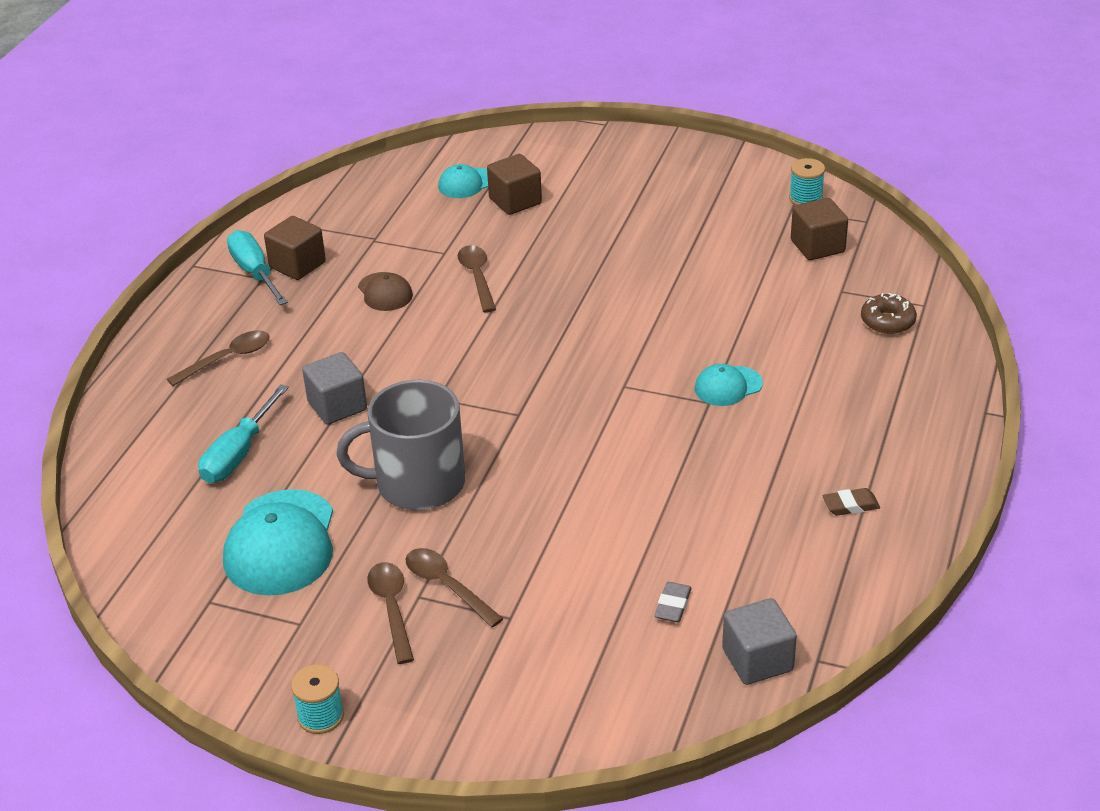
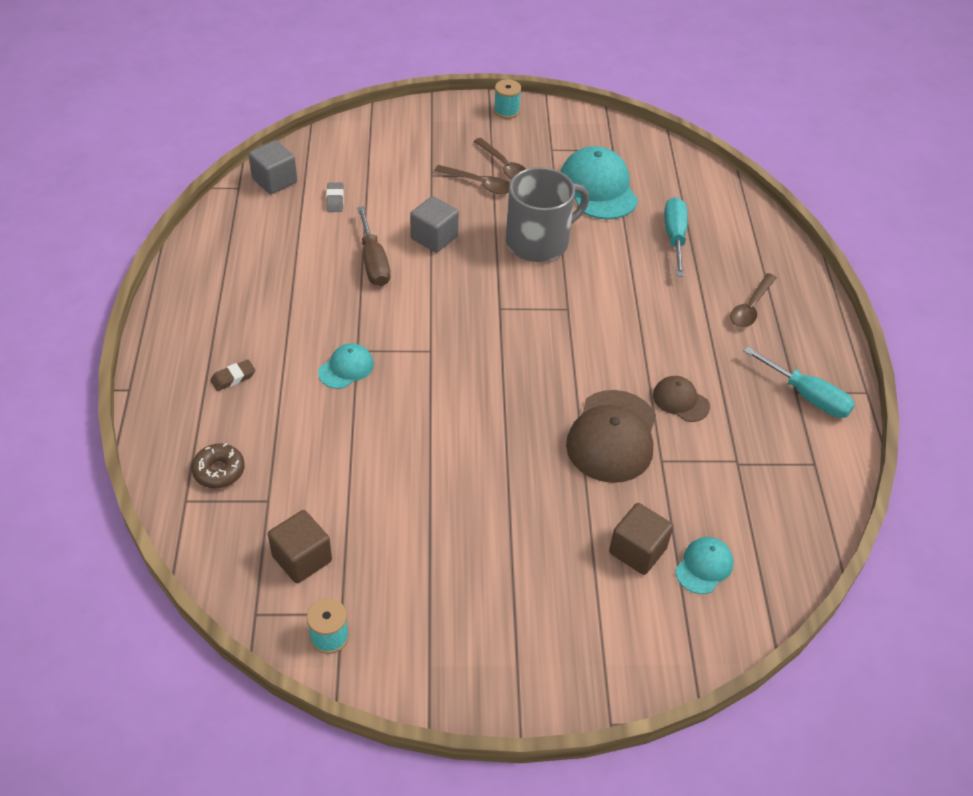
camera: 155 degrees right, 10 degrees up
brown cube [264,216,326,280] -> none
grey cube [302,352,367,425] -> grey cube moved to [410,196,459,253]
brown spoon [458,245,496,312] -> brown cap [566,390,656,483]
brown eraser [822,488,880,516] -> brown eraser moved to [210,360,255,391]
none -> brown screwdriver [357,206,390,287]

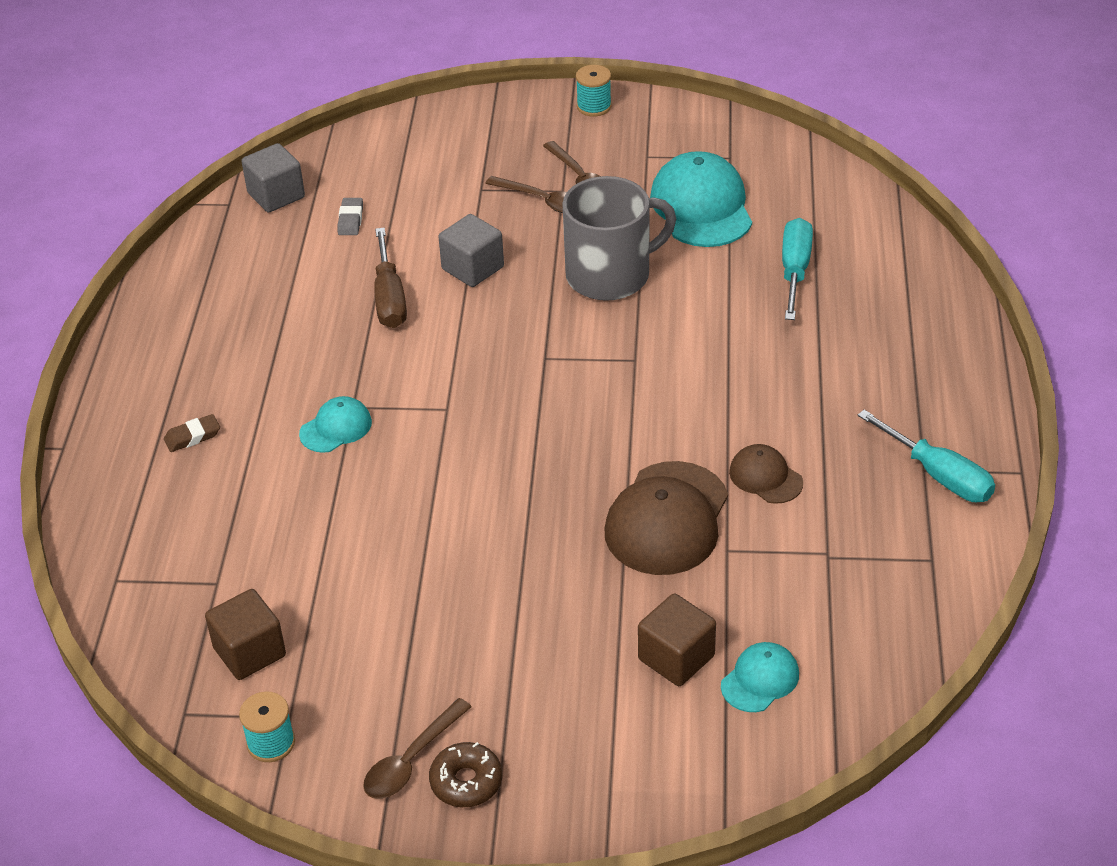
camera: 10 degrees right, 5 degrees down
brown donut [191,443,245,488] -> brown donut moved to [429,742,502,807]
brown spoon [730,273,777,327] -> brown spoon moved to [363,698,472,799]

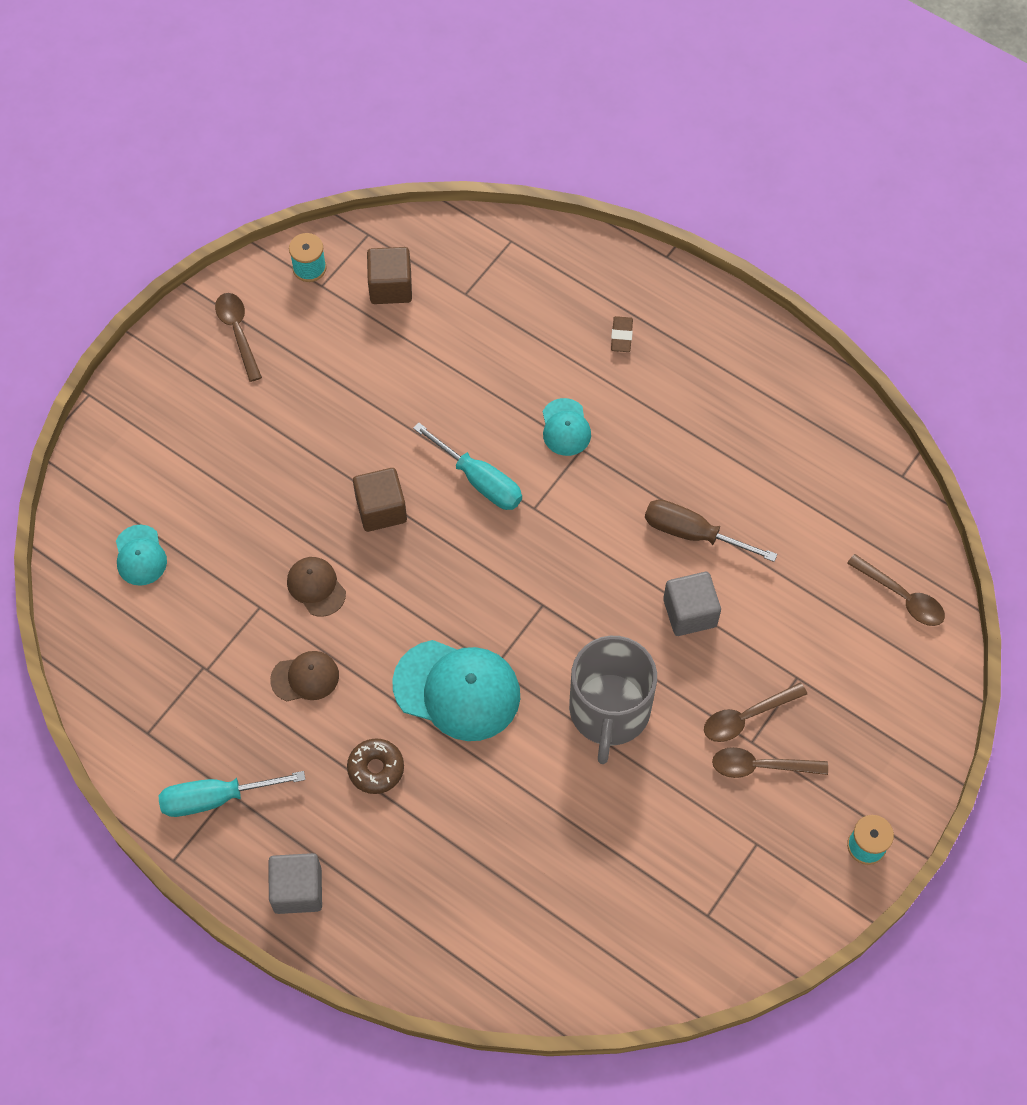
camera: 120 degrees right, 20 degrees up
grey cube [241,143,305,213] -> grey cube moved to [269,853,322,914]
grey eraser [338,198,363,235] -> none
brown donut [429,742,502,807] -> brown donut moved to [347,738,404,794]
brown cap [604,461,728,575] -> brown cap [287,557,346,617], size x0.53
brown cube [638,594,716,686] -> brown cube moved to [353,468,407,532]
turquoise cap [650,151,752,247] -> turquoise cap moved to [392,640,520,741]
turquoise screwdriver [782,218,813,320] -> turquoise screwdriver moved to [413,422,522,510]
none -> brown spoon [847,554,945,626]

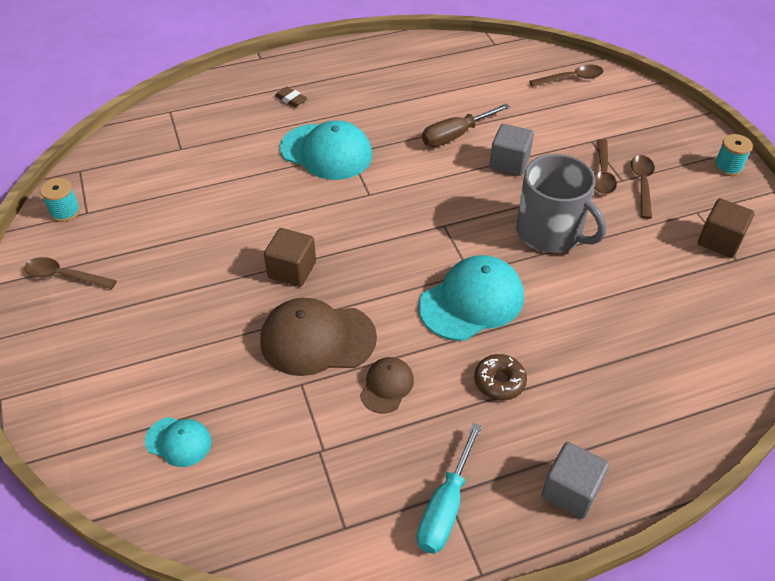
camera: 55 degrees left, 15 degrees down
brown cap [287,557,346,617] -> brown cap [260,298,377,376], size x1.89
brown cube [367,247,412,304] -> brown cube moved to [698,199,755,258]
turquoise screwdriver [413,422,522,510] -> none
turquoise cap [543,398,591,456] -> turquoise cap [280,120,372,180], size x1.89
brown spoon [712,747,828,778] -> brown spoon turned 150 degrees clockwise [631,155,655,219]

